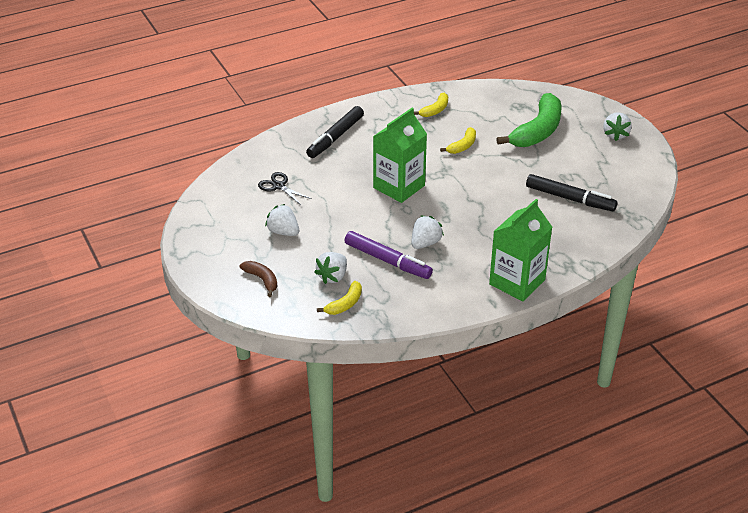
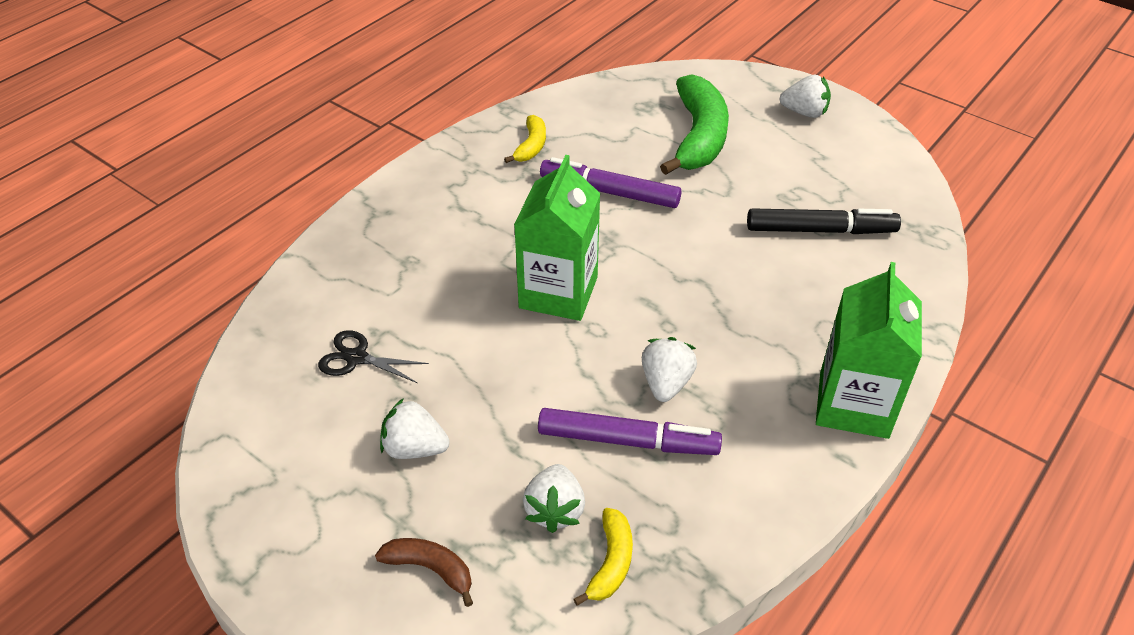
camera: 25 degrees left, 5 degrees up
black marker [306,106,364,158] -> none
yellow banana [440,127,476,154] -> purple marker [540,157,681,208]
white strawberry [603,112,632,141] -> white strawberry turned 60 degrees counterclockwise [779,75,831,118]

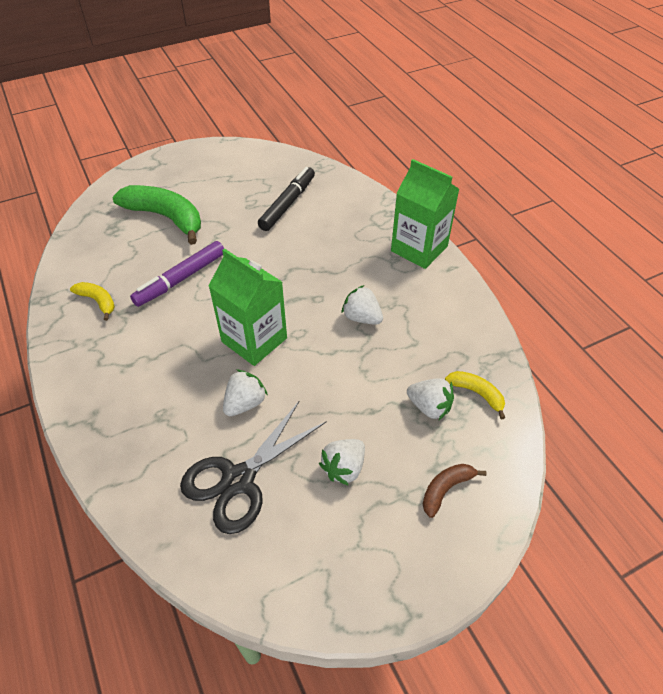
camera: 65 degrees left, 5 degrees up
black scissors [318,330,429,383] -> black scissors [180,401,327,534], size x1.83
purple marker [538,408,722,455] -> none
white strawberry [779,75,831,118] -> white strawberry moved to [223,370,268,416]

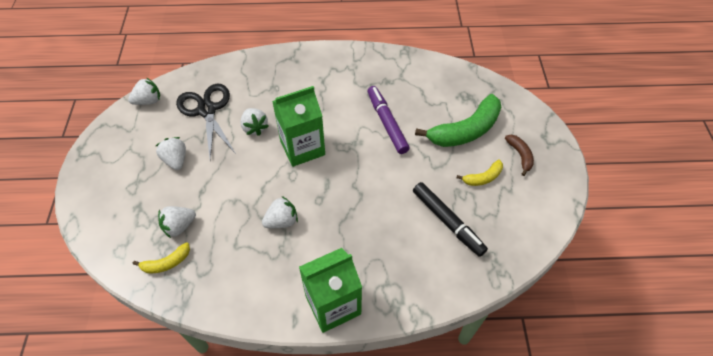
camera: 115 degrees right, 5 degrees up
yellow banana [70,282,115,321] -> yellow banana moved to [456,160,503,186]
brown banana [423,464,486,518] -> brown banana moved to [505,135,534,176]
none -> white strawberry [128,77,160,105]

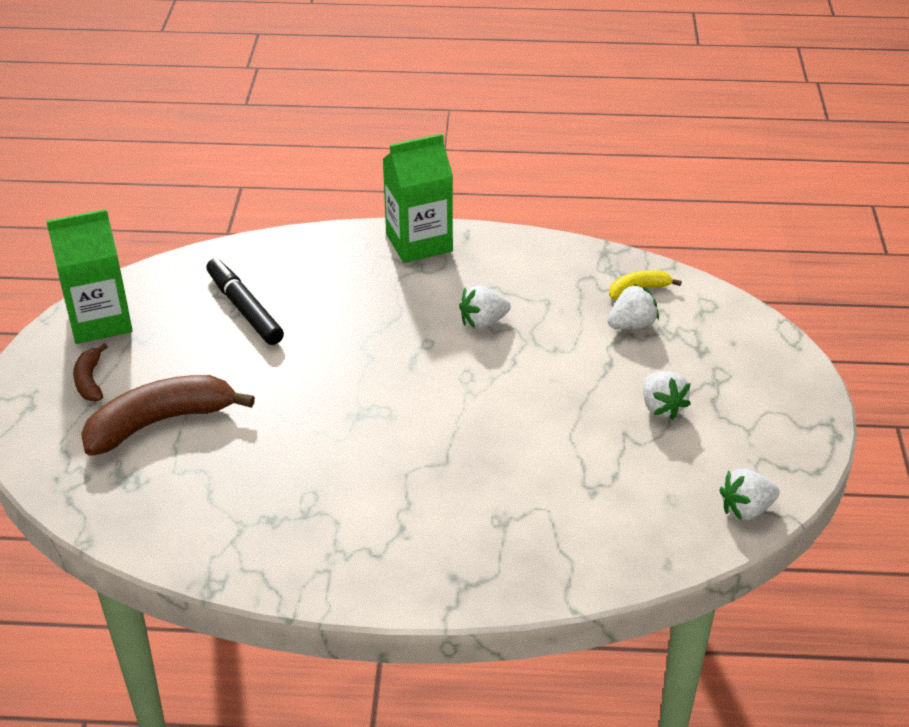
camera: 175 degrees left, 15 degrees down
black scissors [176,84,236,159] -> none
white strawberry [240,108,269,136] -> none
green carton [272,86,325,167] -> green carton moved to [46,209,133,344]
purple marker [367,86,410,154] -> none
green banana [415,94,501,147] -> brown banana [81,375,255,456]
yellow banana [456,160,503,186] -> none

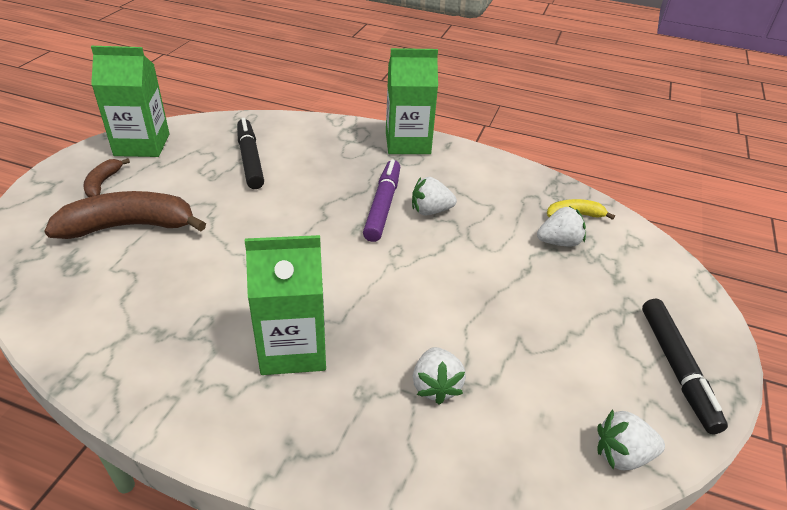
camera: 15 degrees right, 0 degrees up
white strawberry [643,371,691,420] -> white strawberry moved to [413,347,466,405]
none -> green carton [245,235,326,375]
none -> purple marker [363,159,400,242]
none -> black marker [642,299,728,434]

